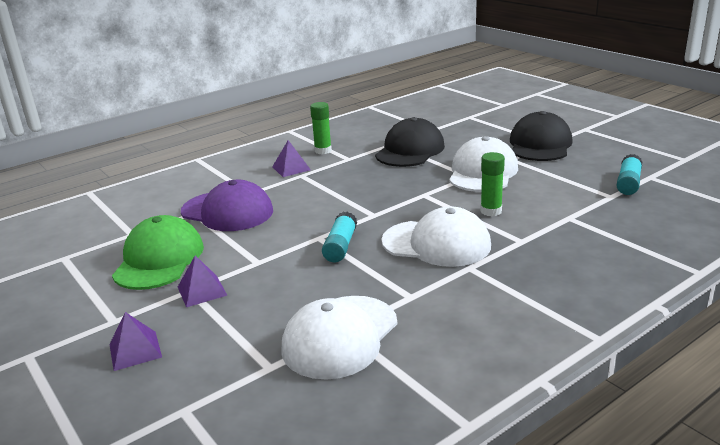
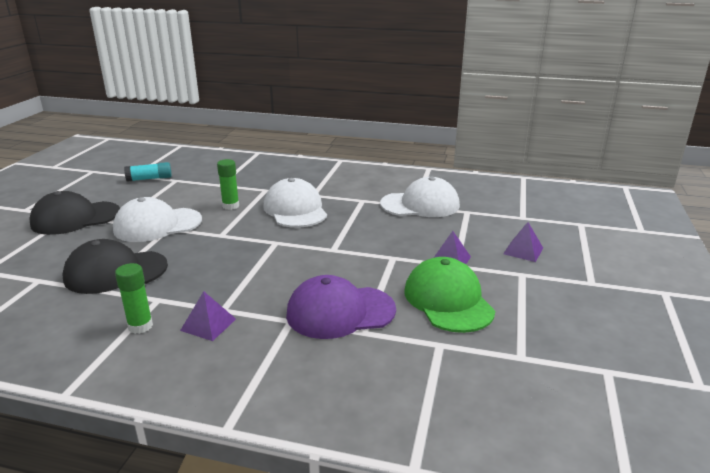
camera: 130 degrees left, 0 degrees up
green cap [112,215,204,290] -> green cap turned 105 degrees clockwise [404,257,495,333]
purple cap [181,180,273,231] -> purple cap turned 90 degrees counterclockwise [286,275,396,339]
turquoise glue stick [322,212,357,262] -> none

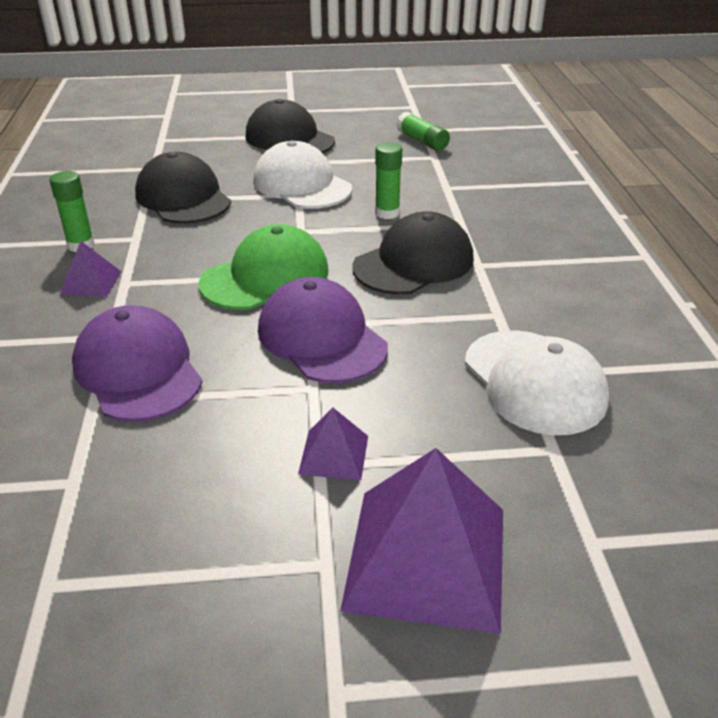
camera: 70 degrees right, 10 degrees up
turquoise glue stick [124,162,172,182] -> green glue stick [396,112,450,151]
white cap [263,178,327,228] -> black cap [352,211,474,295]
green cap [404,257,495,333] -> green cap moved to [198,224,329,310]
purple pyramid [503,222,543,262] -> purple pyramid [340,448,503,634], size x2.10
none -> purple cap [258,277,388,383]

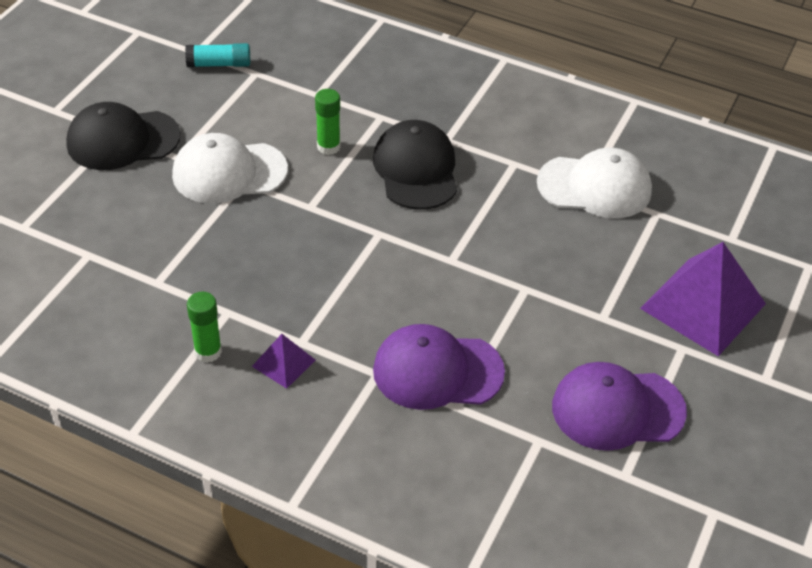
camera: 60 degrees left, 10 degrees up
black cap [135,152,231,224] -> none
green cap [198,224,329,310] -> none
purple cap [258,277,388,383] -> purple cap moved to [552,362,687,451]
purple pyramid [298,407,368,480] -> none
green glue stick [396,112,450,151] -> turquoise glue stick [185,43,250,67]

